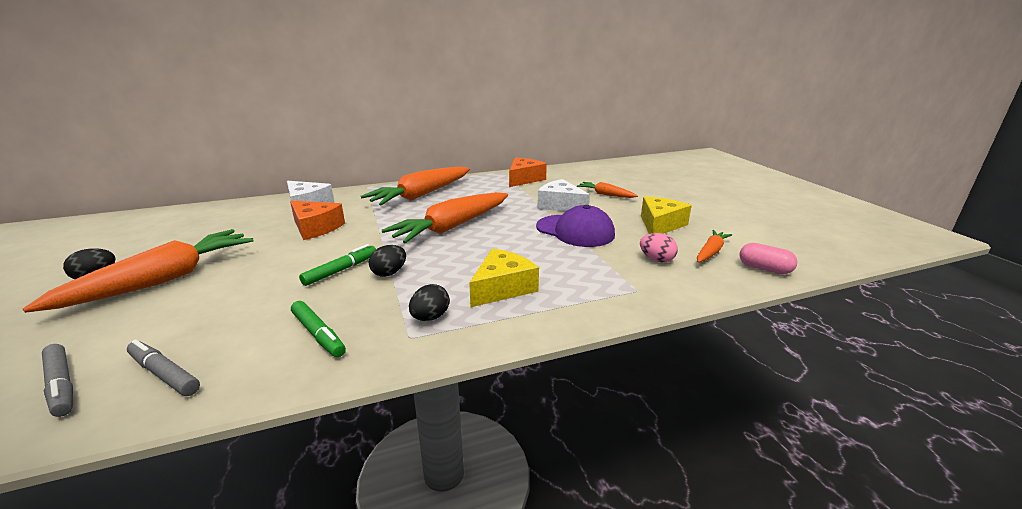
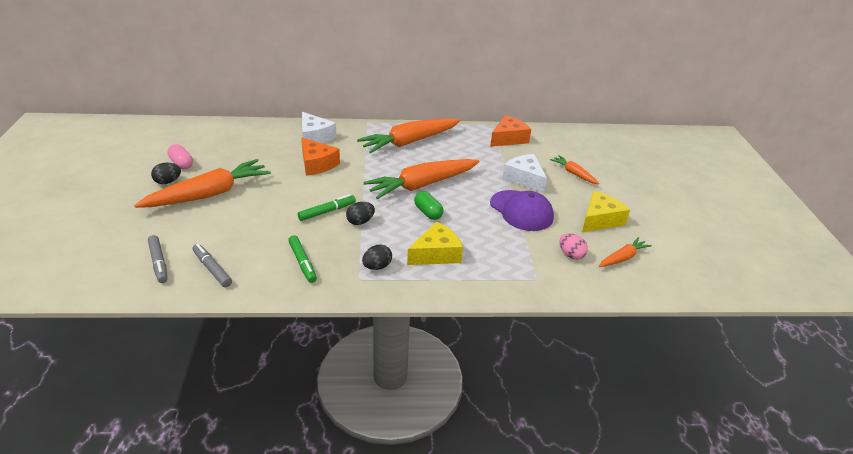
camera: 15 degrees right, 10 degrees up
pink capsule [739,243,797,274] -> pink capsule moved to [167,144,193,169]
none -> green capsule [414,191,444,220]

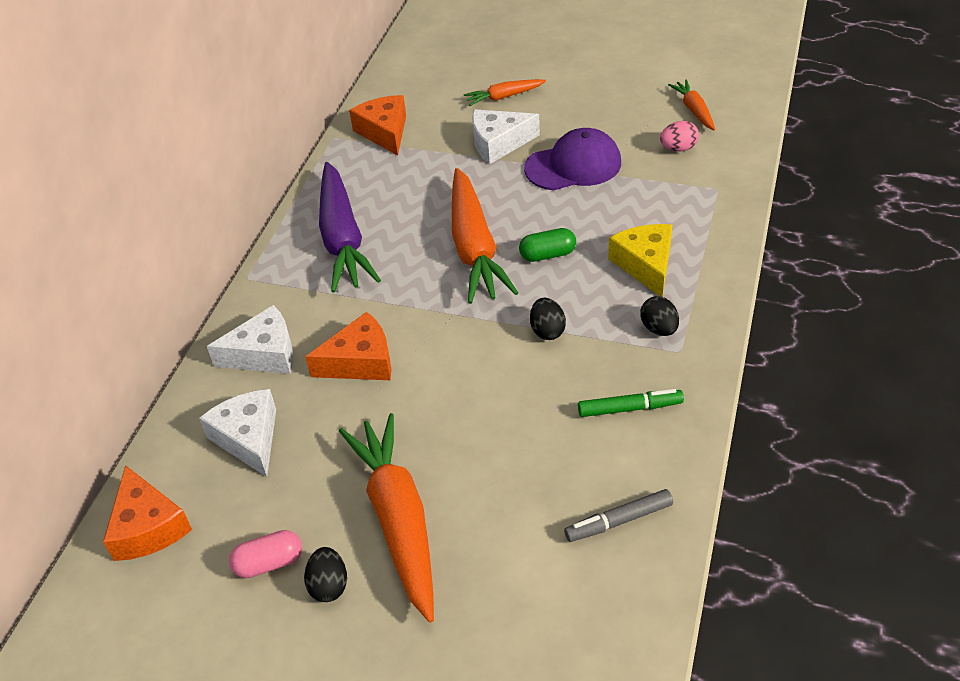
camera: 65 degrees left, 10 degrees up
grey marker [148,235,168,283] -> none
green marker [298,194,356,221] -> none
orange carrot [357,118,460,153] -> purple carrot [319,162,381,293]
yellow cheese [582,191,630,232] -> none
none -> orange cheese [103,465,192,561]
none -> white cheese [199,389,276,477]

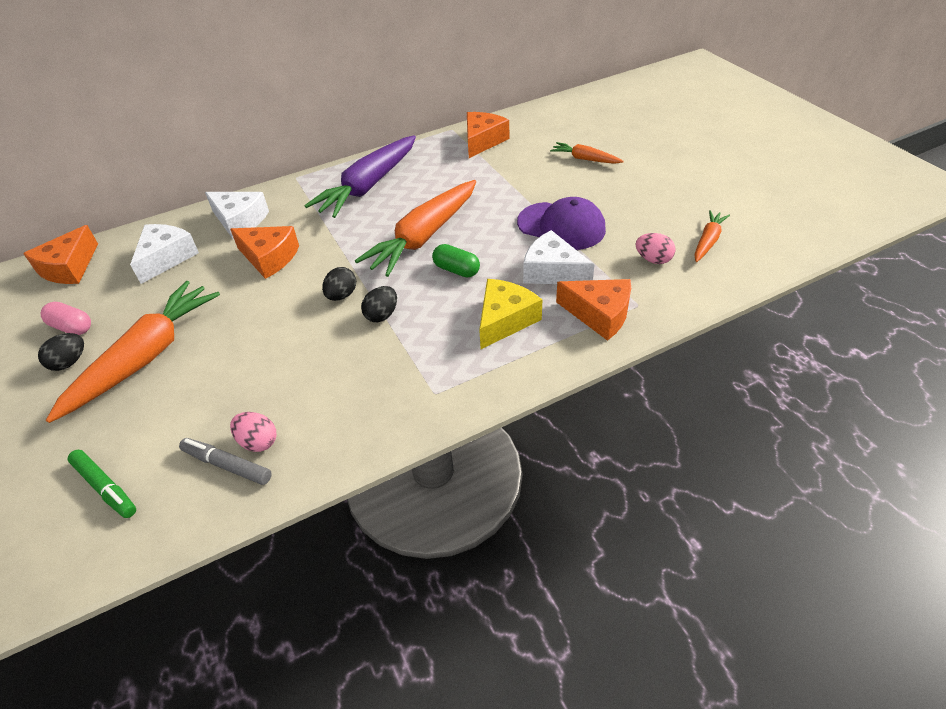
camera: 45 degrees right, 0 degrees up
white cheese [472,109,540,164] -> white cheese moved to [523,230,594,284]
green marker [578,389,684,417] -> green marker moved to [68,450,136,518]
black egg [640,296,679,336] -> black egg moved to [322,267,356,301]
none -> pink egg [230,412,276,452]
none -> orange cheese [556,279,631,341]

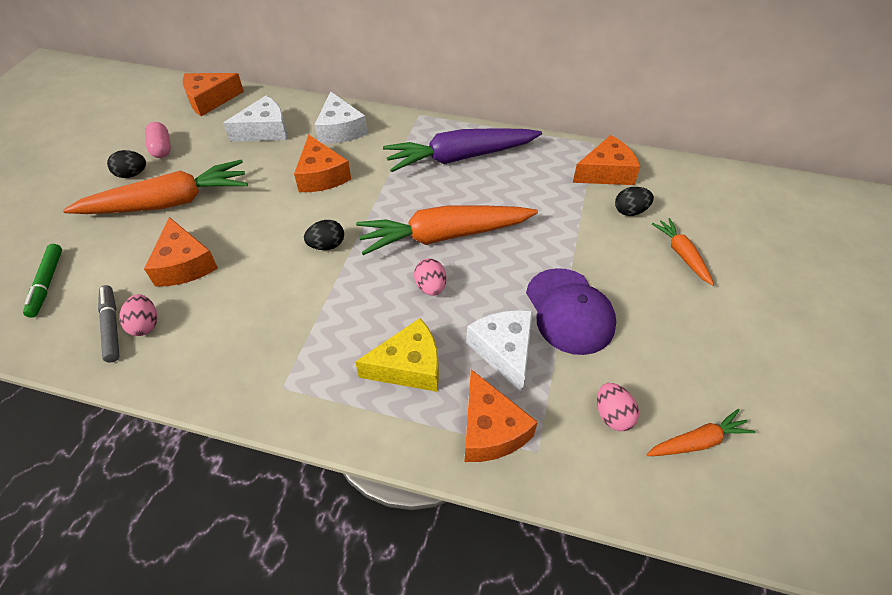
camera: 40 degrees right, 5 degrees up
black egg [361,286,397,322] -> black egg moved to [615,187,654,216]
green capsule [432,244,480,278] -> pink egg [414,258,446,296]
none -> orange cheese [144,217,218,287]

